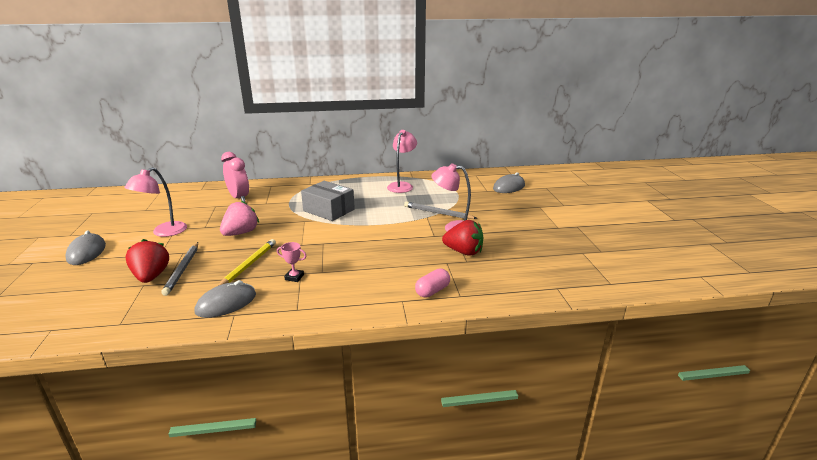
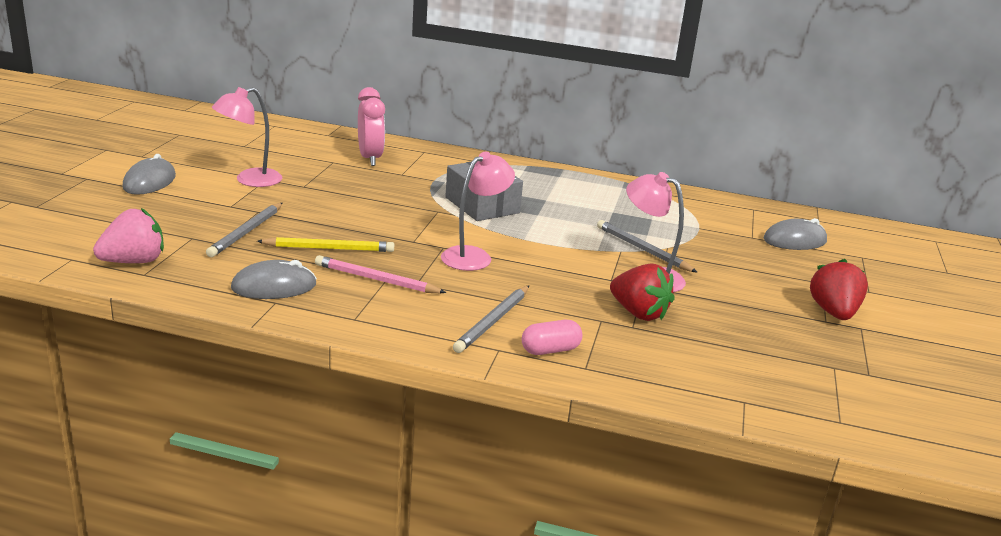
camera: 20 degrees right, 0 degrees up
red strawberry [125,239,169,283] -> red strawberry moved to [810,259,868,320]
yellow pencil [218,239,276,286] -> yellow pencil turned 45 degrees clockwise [257,237,394,252]
pink strawberry [220,200,259,236] -> pink strawberry moved to [93,208,164,263]
pink trophy [277,242,306,282] -> pink pencil [315,255,446,293]
pink lamp [387,130,417,193] -> pink lamp moved to [441,152,515,271]
none -> grey pencil [453,286,529,353]

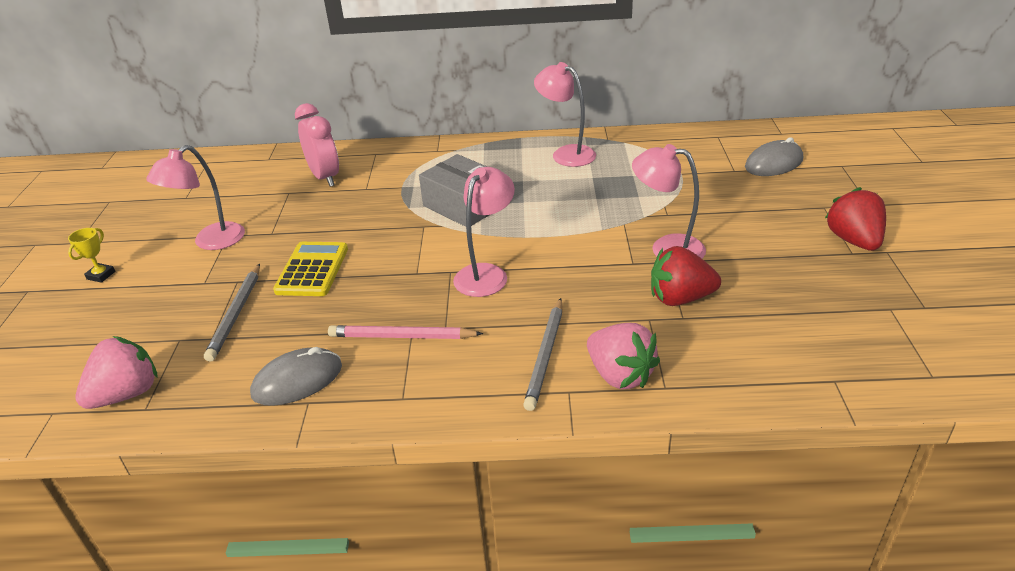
camera: 10 degrees left, 10 degrees up
grey mouse [122,154,176,195] -> yellow trophy [68,228,115,283]
yellow pencil [257,237,394,252] -> none
pink capsule [522,320,582,355] -> pink strawberry [587,323,660,389]
grey pencil [597,220,698,273] -> none
red strawberry [610,263,674,321] -> red strawberry turned 150 degrees clockwise [651,246,721,306]
none -> yellow calculator [273,242,348,296]
none -> pink lamp [534,62,596,167]

